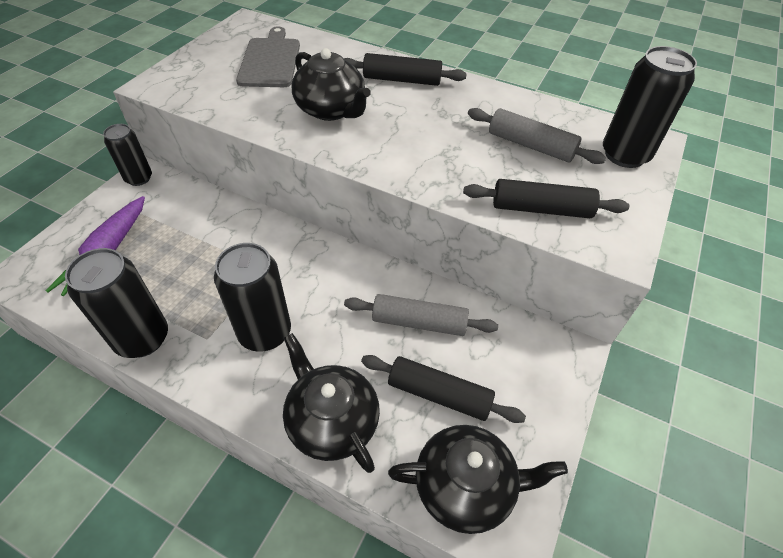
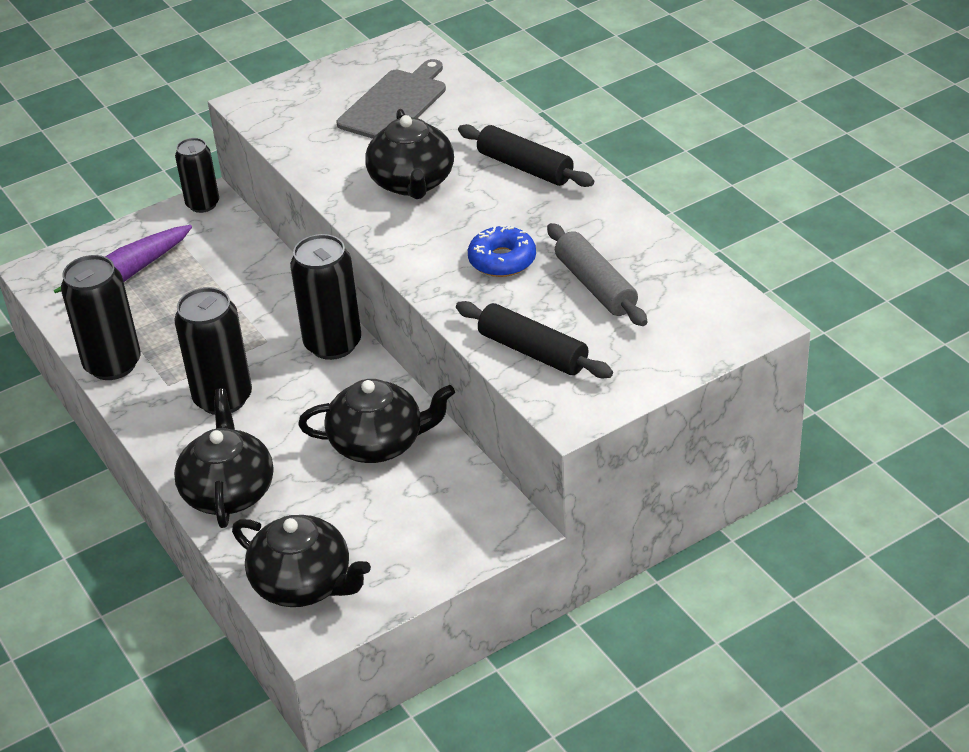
camera: 35 degrees right, 10 degrees down
grey rolling pin [344,294,498,336] -> black teapot [298,379,455,463]
black rolling pin [361,355,526,423] -> none
black can [603,46,697,168] -> black can moved to [290,234,361,360]
none -> blue donut [468,226,536,277]

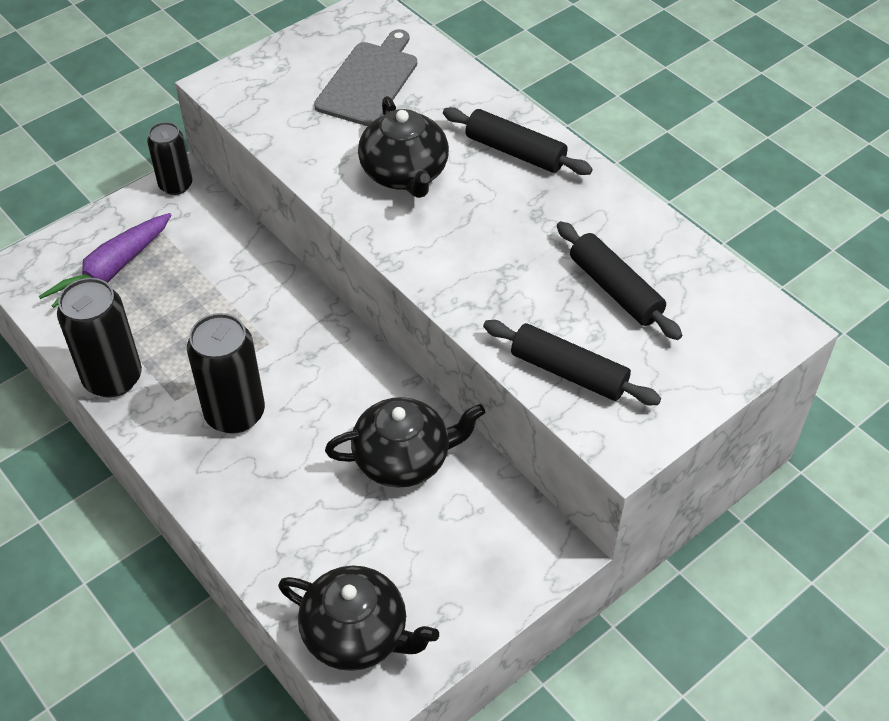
camera: 10 degrees left, 10 degrees up
black teapot [174,388,273,528] -> none
black can [290,234,361,360] -> none
blue donut [468,226,536,277] -> none
grey rolling pin [547,223,647,326] -> black rolling pin [557,221,682,340]

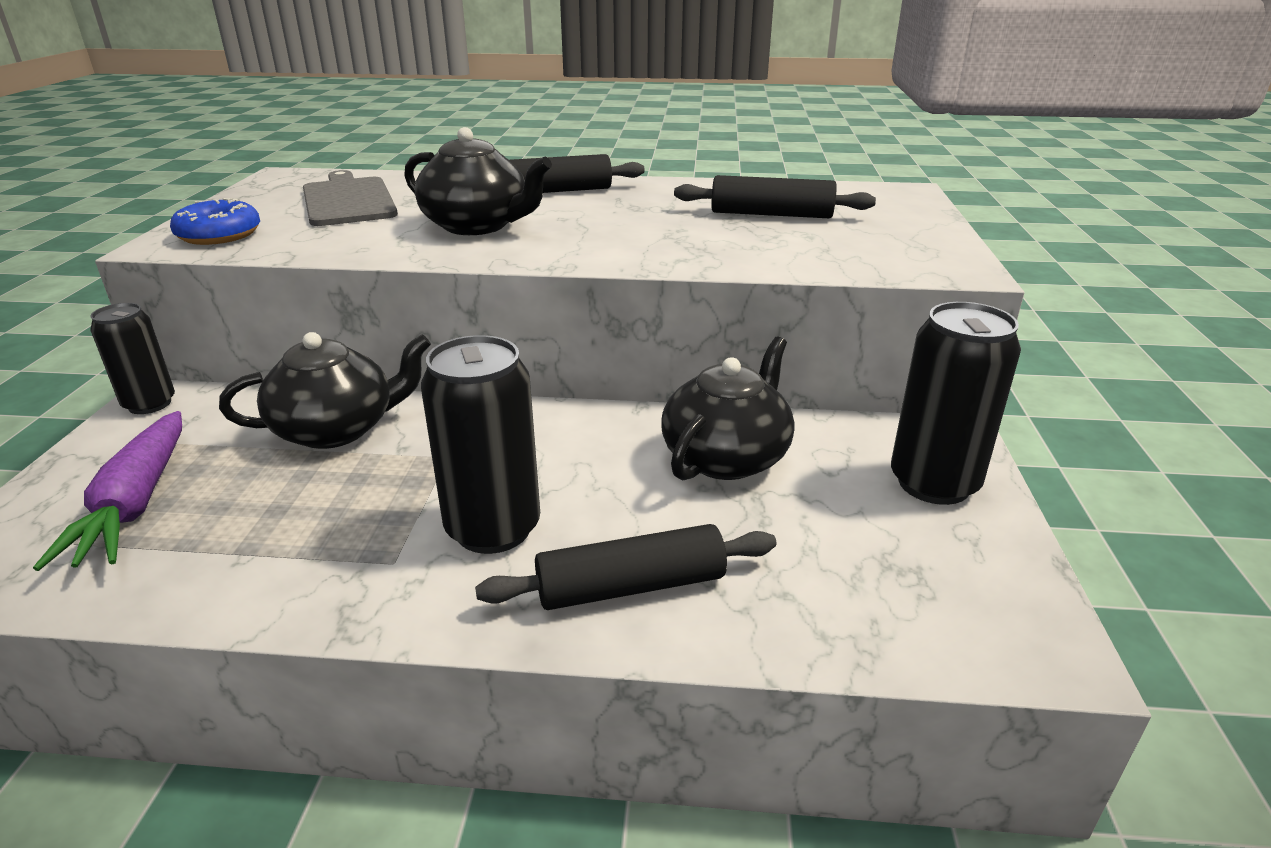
camera: 45 degrees left, 20 degrees down
black can [57,278,142,398] -> black can moved to [891,302,1021,505]
black teapot [278,565,439,671] -> black teapot moved to [219,332,431,449]
black rolling pin [483,320,661,405] -> black rolling pin moved to [475,524,776,610]
none -> blue donut [170,198,260,245]

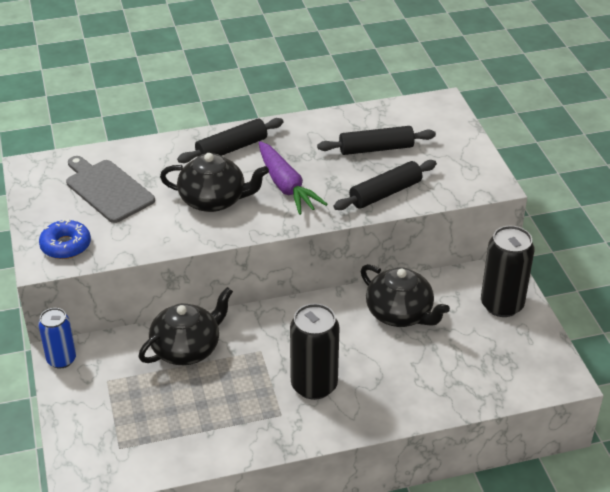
camera: 20 degrees left, 10 degrees up
purple carrot [33,411,182,571] -> purple carrot moved to [259,141,327,215]
black can [90,303,175,414] -> blue can [38,308,76,369]
black rolling pin [475,524,776,610] -> black rolling pin moved to [333,160,437,210]
black teapot [661,337,795,480] -> black teapot turned 120 degrees clockwise [361,264,450,327]

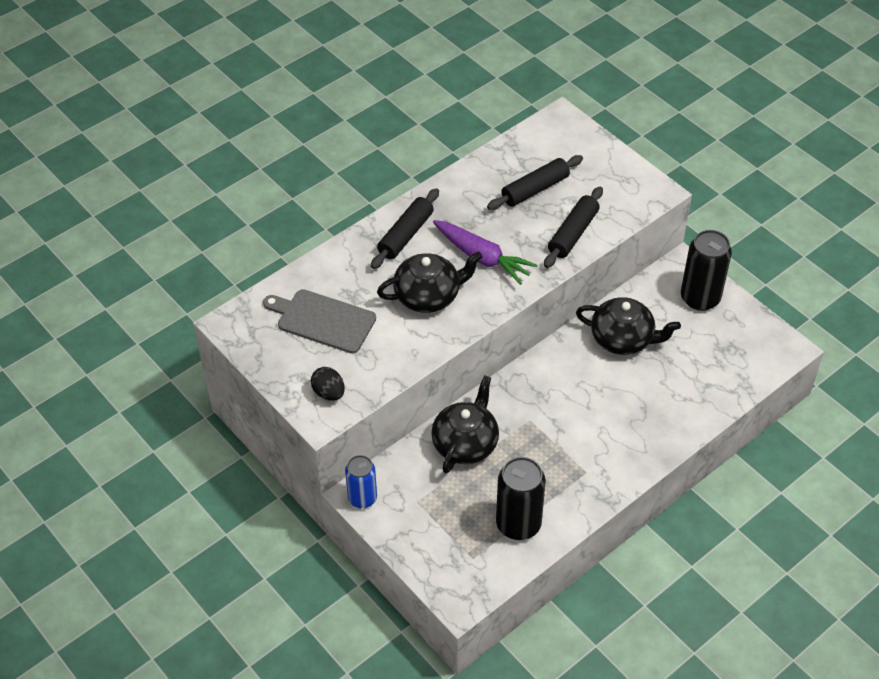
camera: 25 degrees left, 10 degrees up
blue donut [39,219,91,259] -> black egg [311,367,345,401]
black can [290,303,340,400] -> black can moved to [496,457,546,540]

